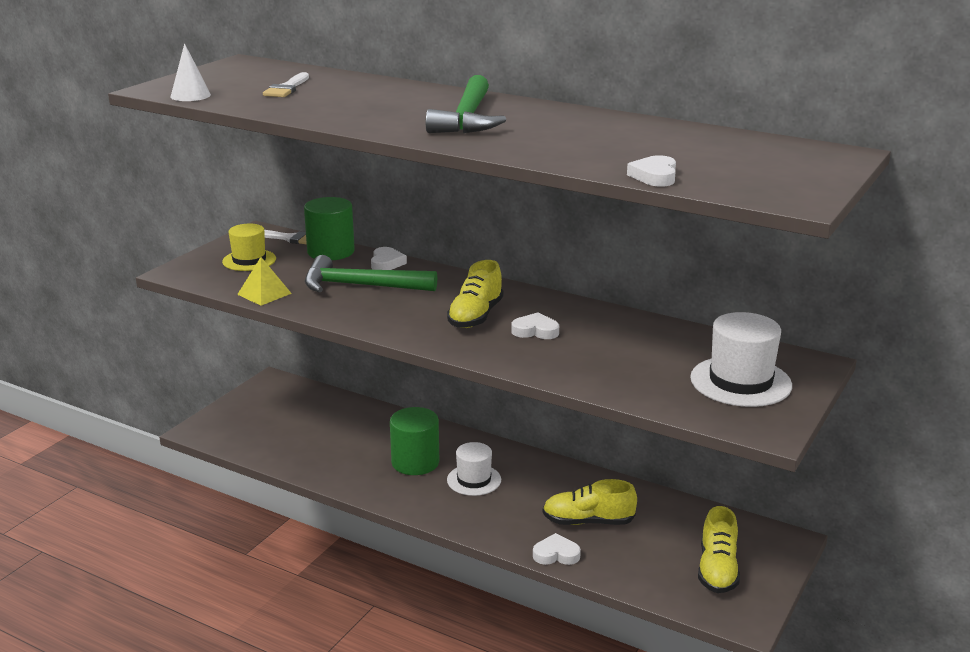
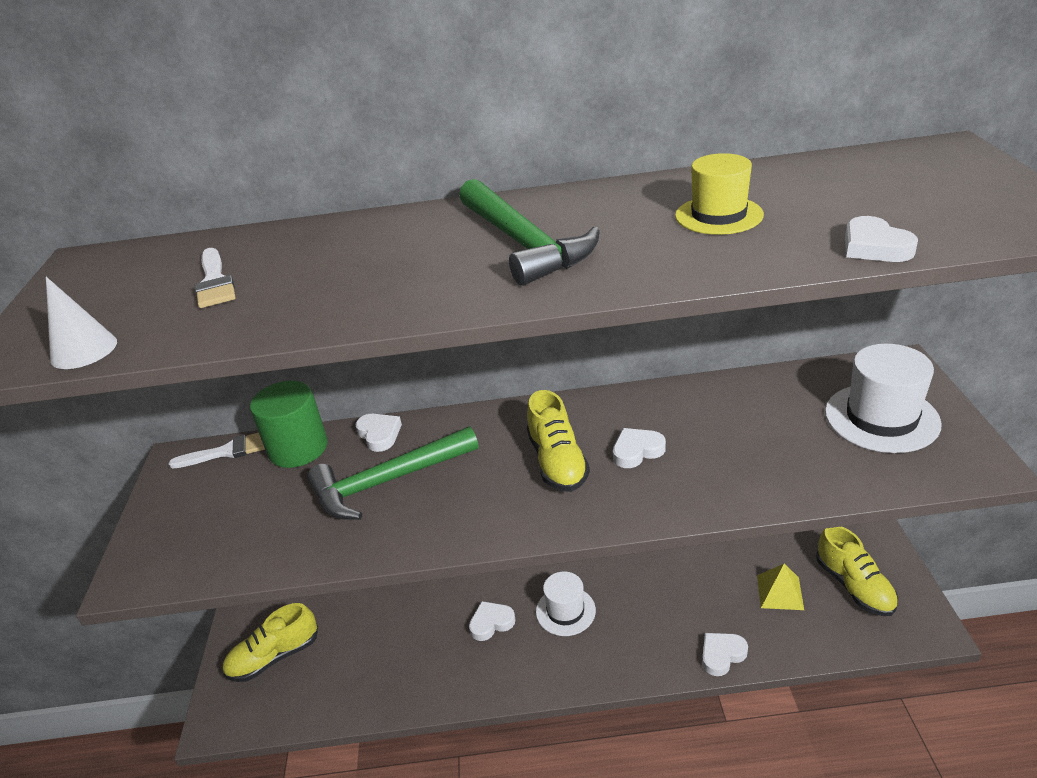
camera: 30 degrees left, 10 degrees up
yellow hat [222,224,276,271] -> yellow hat moved to [675,153,764,235]
yellow pyramid [237,257,292,306] -> yellow pyramid moved to [757,564,804,610]
green cylinder [390,407,439,475] -> white heart [469,601,516,641]
yellow shoe [543,479,637,525] -> yellow shoe moved to [222,603,318,682]

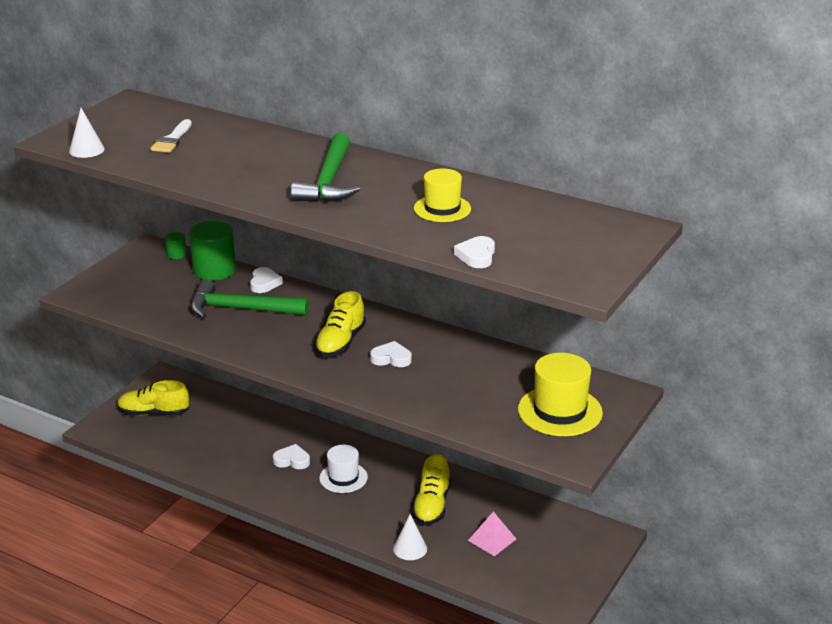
camera: 30 degrees right, 5 degrees down
white brush [169,433,265,469] -> green cylinder [165,232,187,259]
white heart [702,633,748,676] -> white cone [393,514,427,560]
yellow pyramid [757,564,804,610] -> pink pyramid [468,511,516,556]
yellow shoe [816,526,898,616] -> yellow shoe moved to [412,454,450,525]
white hat [825,344,942,453] -> yellow hat [518,353,603,436]

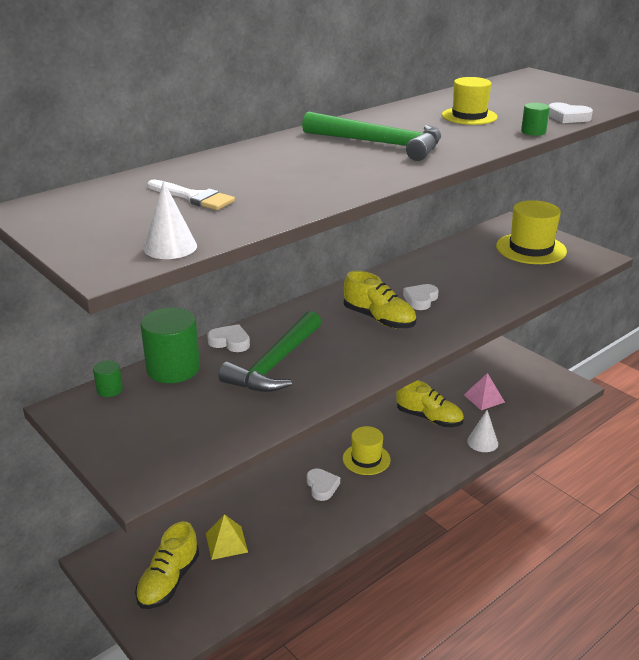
camera: 70 degrees left, 0 degrees up
white heart [273,444,310,469] -> white heart turned 135 degrees clockwise [307,468,340,501]
white hat [319,445,368,493] -> yellow hat [343,426,390,475]
none -> yellow pyramid [206,514,248,560]
none -> green cylinder [521,103,550,136]

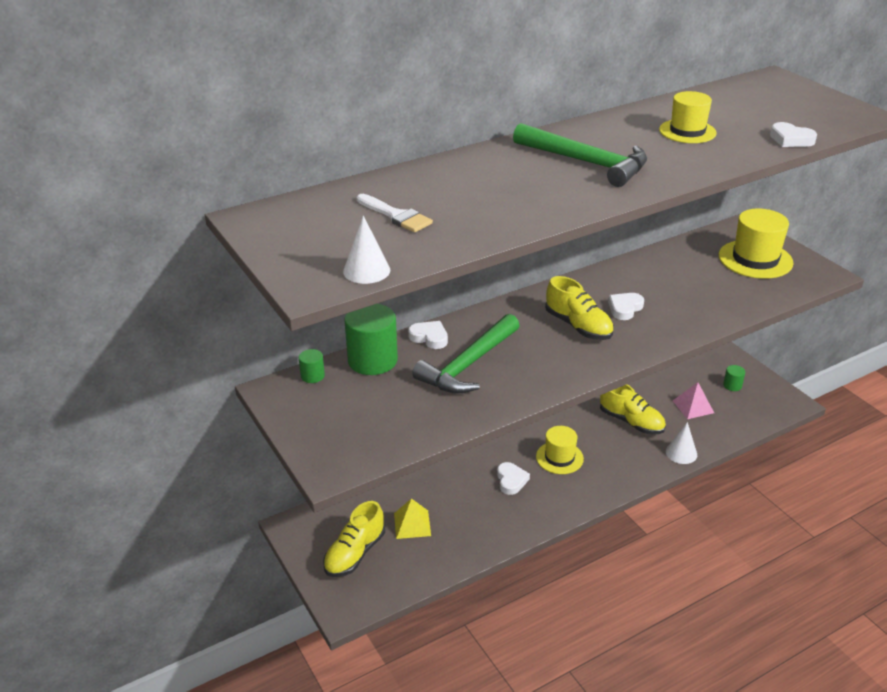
camera: 10 degrees right, 5 degrees up
green cylinder [521,103,550,136] -> green cylinder moved to [723,365,745,391]

